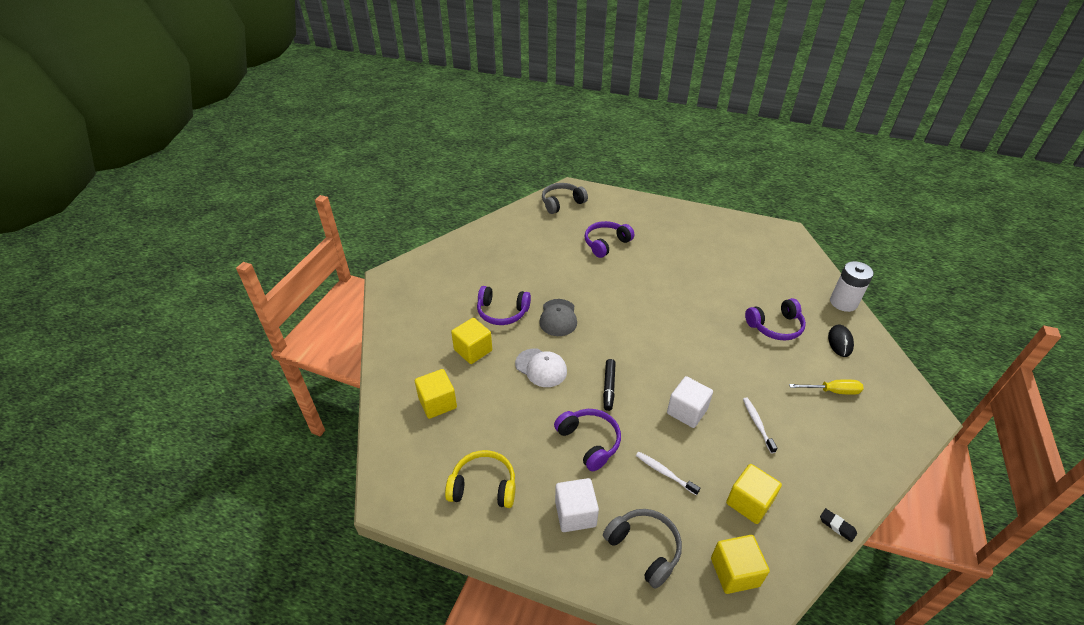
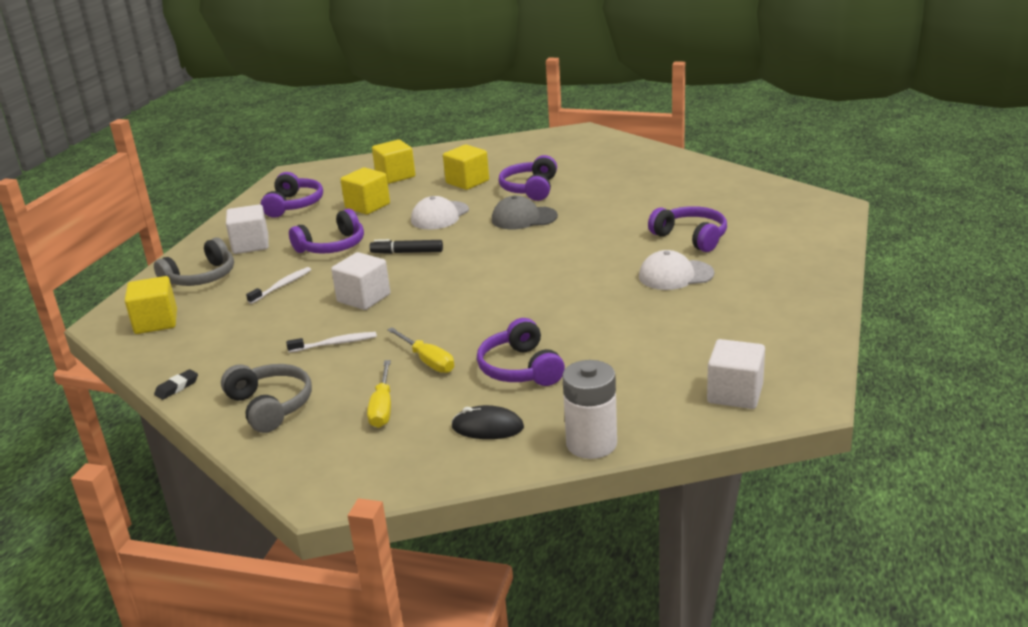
camera: 90 degrees right, 15 degrees down
yellow headphones [445,450,515,508] -> purple headphones [260,172,323,218]
grey headphones [542,183,588,214] -> grey headphones moved to [221,364,312,433]
yellow cube [726,464,782,524] -> yellow cube moved to [341,167,390,214]
none -> yellow screwdriver [387,327,454,373]
none -> white cap [639,250,714,290]
none -> white cube [707,339,765,409]

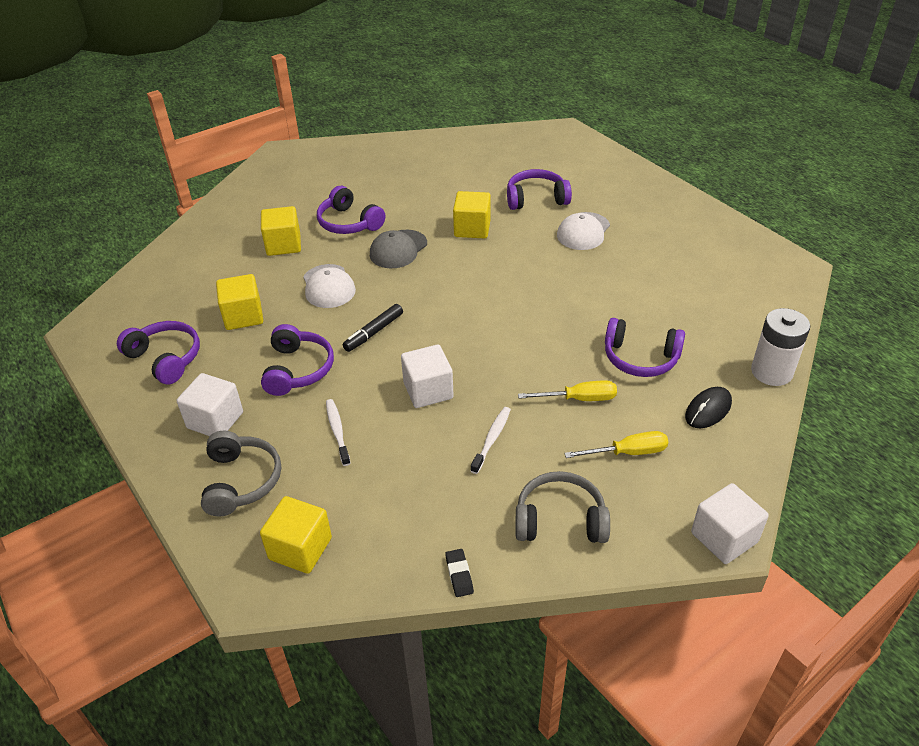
camera: 55 degrees left, 15 degrees up
yellow screwdriver [367,360,391,428] -> yellow screwdriver turned 45 degrees counterclockwise [564,431,668,458]
yellow cube [372,139,415,184] -> yellow cube moved to [453,191,491,238]
white cube [707,339,765,409] -> white cube moved to [691,483,769,564]

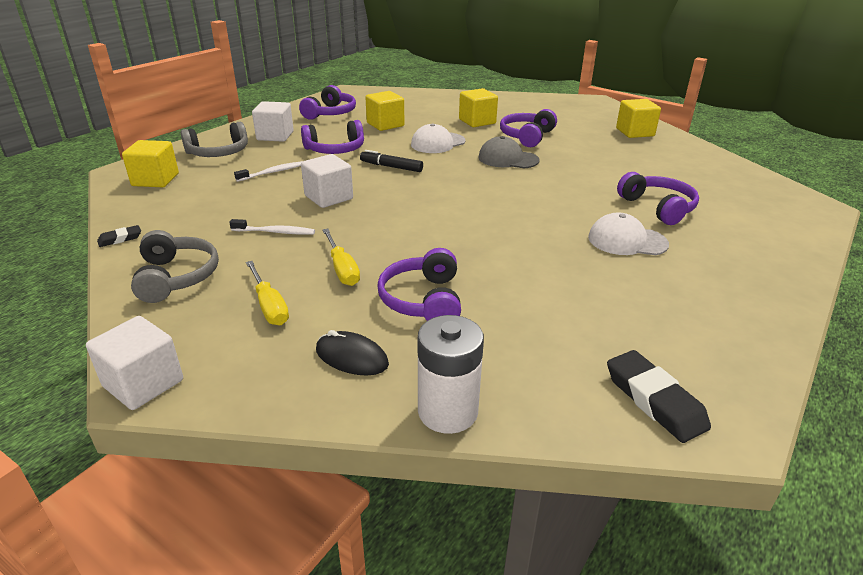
camera: 70 degrees right, 10 degrees down
yellow cube [453,191,491,238] -> yellow cube moved to [616,99,661,138]
none -> black eraser [607,350,711,443]

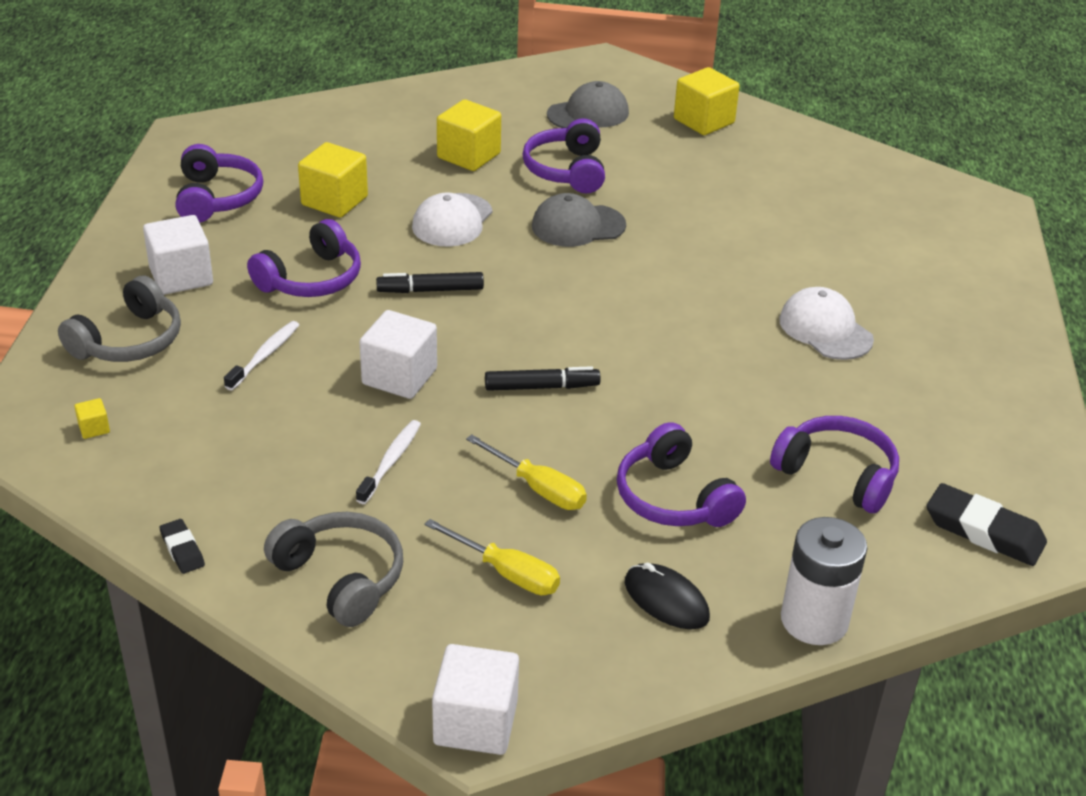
camera: 30 degrees left, 5 degrees up
black eraser [97,225,141,247] -> black eraser turned 60 degrees counterclockwise [160,519,205,574]
yellow cube [122,140,179,187] -> yellow cube [74,398,110,439], size x0.44
white toothbrush [229,219,315,235] -> white toothbrush turned 45 degrees counterclockwise [356,420,421,504]
black mouse [316,330,389,376] -> black mouse turned 45 degrees clockwise [625,563,710,630]
white cap [588,212,669,255] -> white cap turned 75 degrees clockwise [779,287,874,360]
purple headphones [617,172,699,225] -> purple headphones moved to [770,416,899,513]
none -> black marker [485,366,600,391]
none -> grey cap [547,81,629,128]

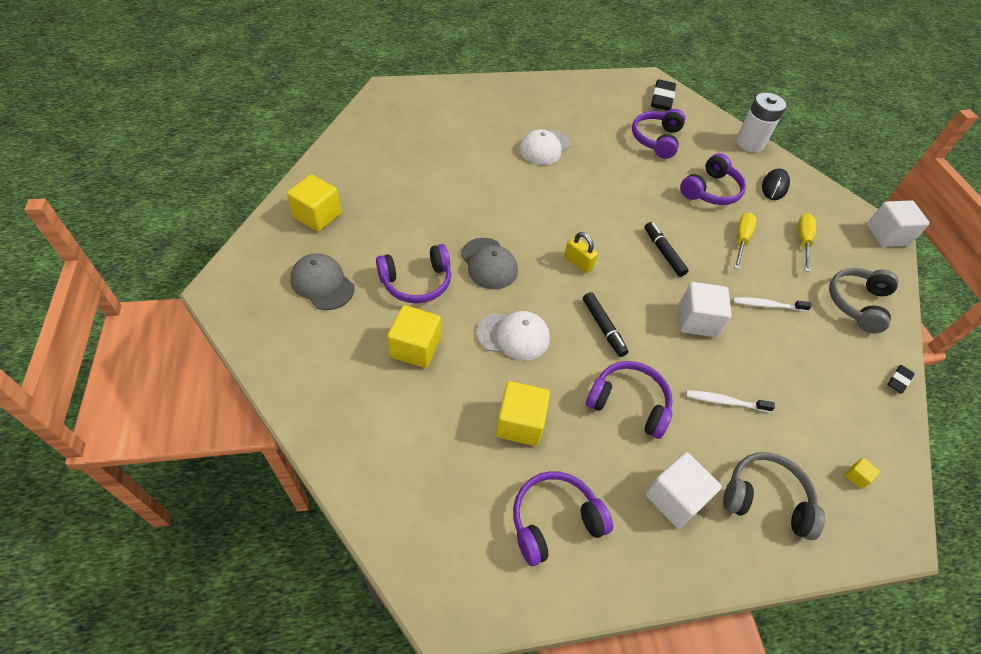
camera: 110 degrees left, 15 degrees up
none -> yellow padlock [564,232,598,273]

